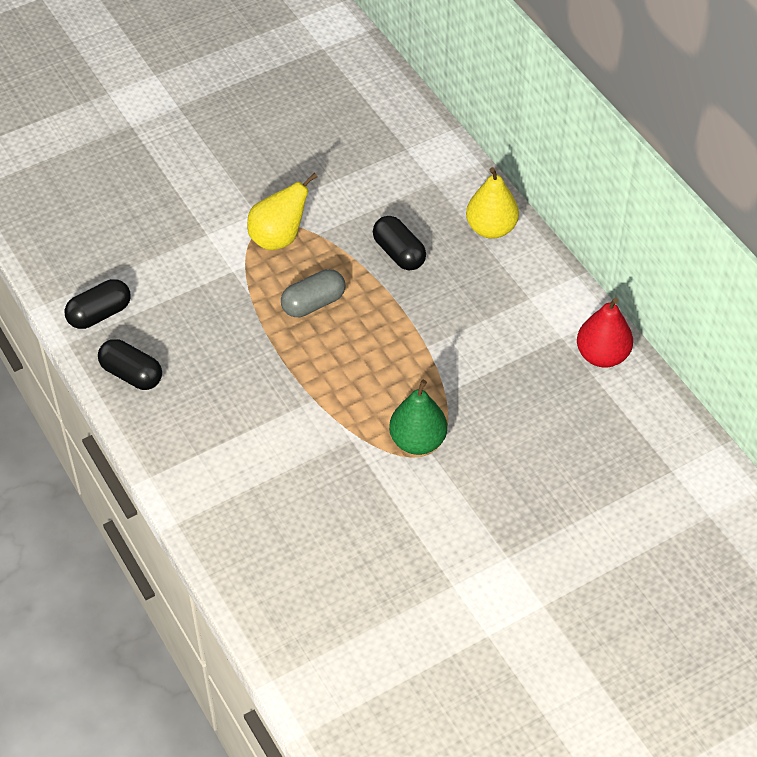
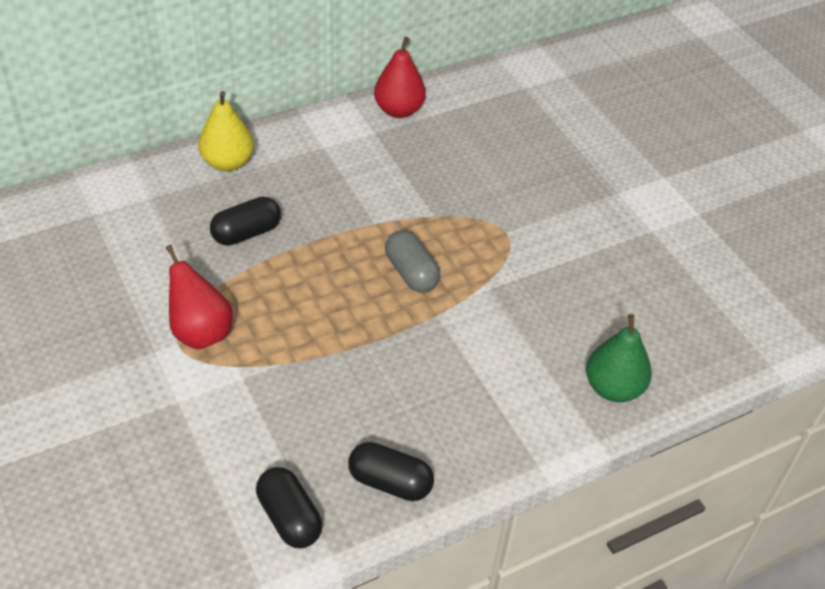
camera: 90 degrees left, 5 degrees down
black capsule [98,339,162,390] -> black capsule turned 75 degrees clockwise [348,442,434,501]
yellow pear [247,173,317,250] -> red pear [166,245,233,350]
grey capsule [281,269,346,317] -> grey capsule moved to [385,230,440,292]
green pear [389,380,447,455] -> green pear moved to [586,314,652,402]

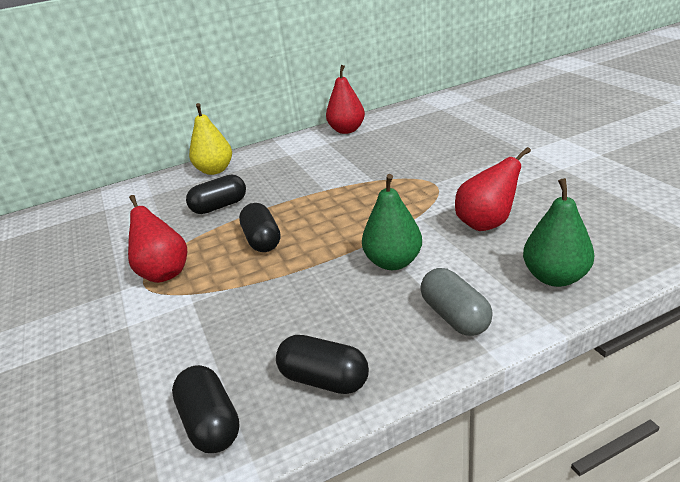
camera: 10 degrees right, 15 degrees down
grey capsule [385,230,440,292] -> grey capsule moved to [421,268,493,336]
none -> black capsule [239,203,280,252]
none -> green pear [362,174,422,270]
none -> red pear [455,147,531,231]

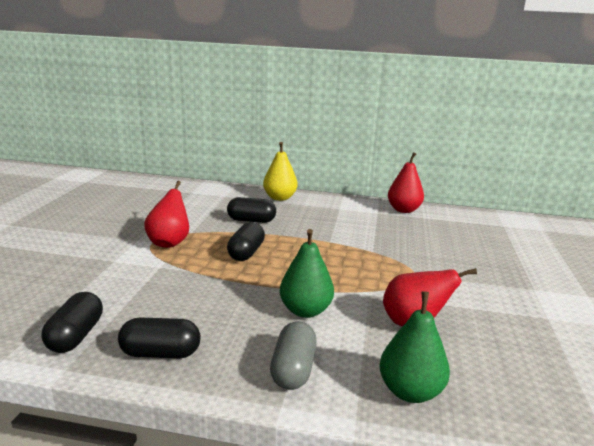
camera: 30 degrees right, 10 degrees down
black capsule [276,335,369,394] -> black capsule turned 60 degrees counterclockwise [118,317,200,358]

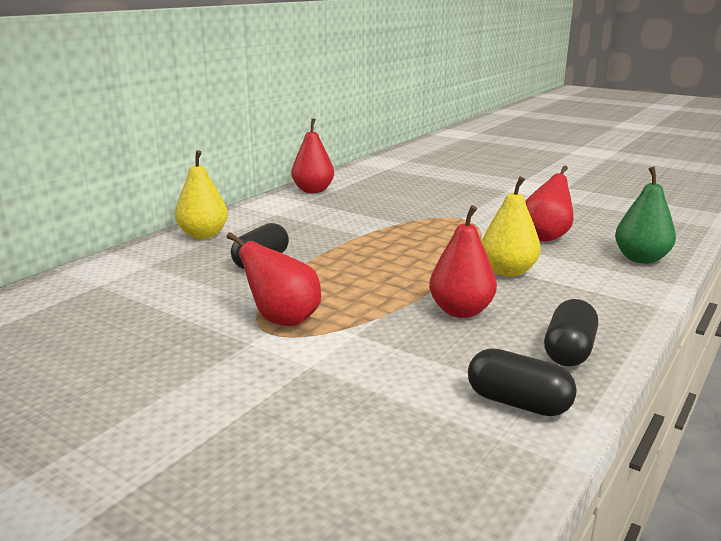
camera: 65 degrees left, 0 degrees up
black capsule [227,222,265,261] -> none
grey capsule [270,321,317,390] -> none
green pear [280,229,334,318] -> yellow pear [481,176,541,277]
none -> red pear [429,205,497,318]

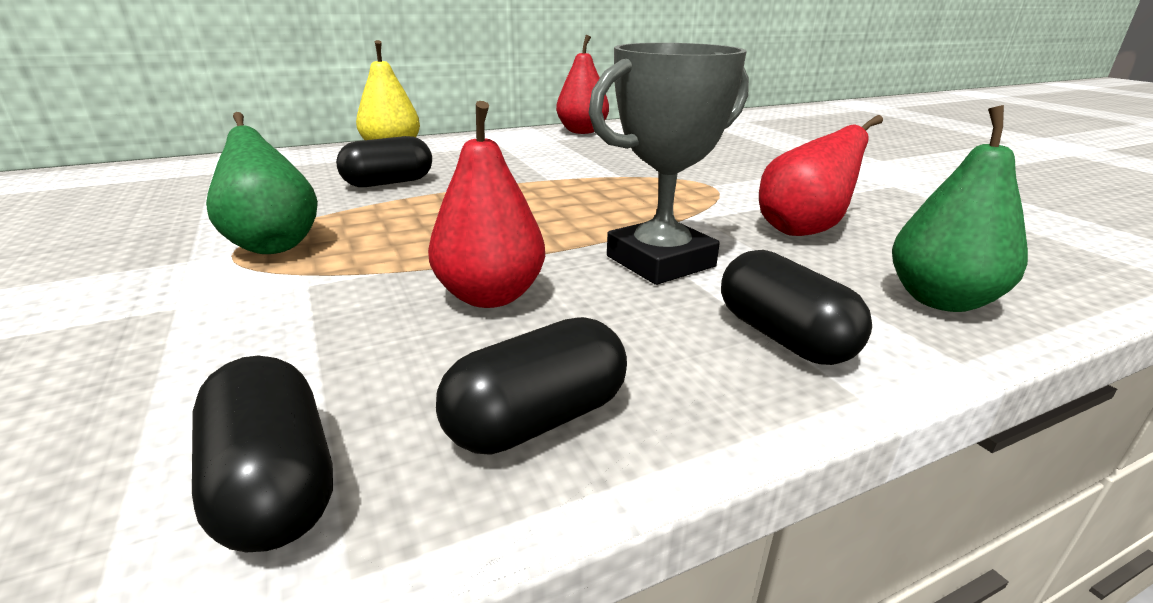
camera: 30 degrees right, 5 degrees up
red pear [227,232,321,326] -> green pear [206,112,318,254]
yellow pear [481,176,541,277] -> grey trophy [588,43,749,285]
none -> black capsule [721,250,872,365]

